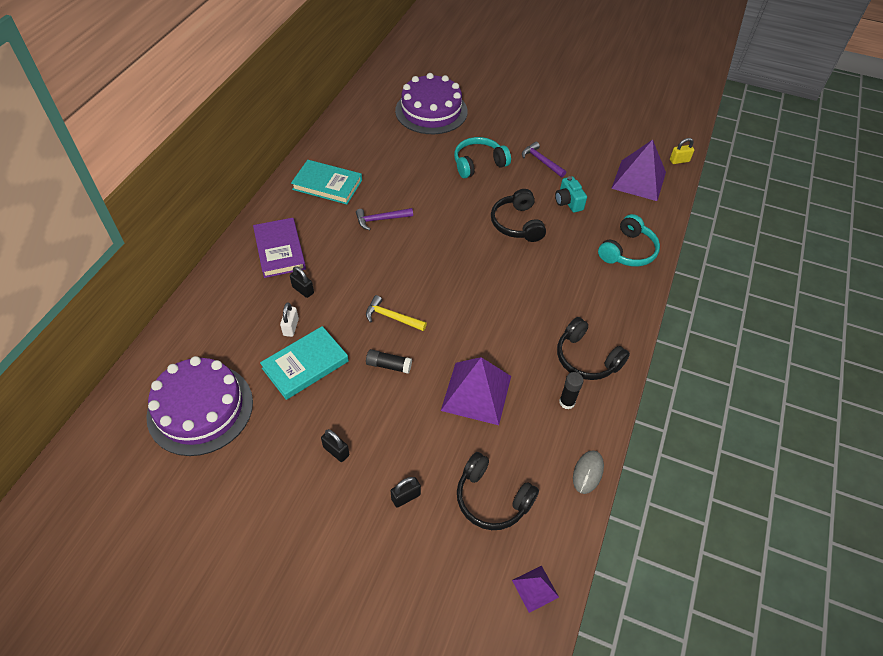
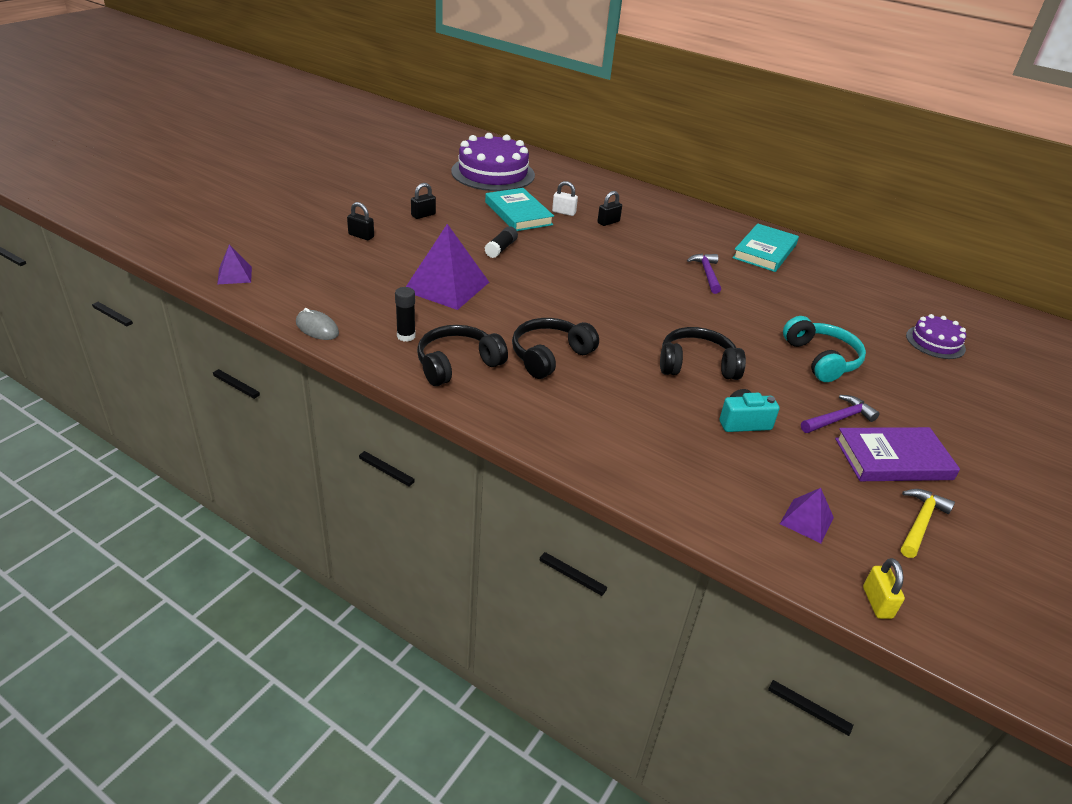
camera: 100 degrees right, 15 degrees down
purple book [253,218,306,278] -> purple book moved to [835,427,960,481]
yellow hammer [366,295,427,331] -> yellow hammer moved to [901,489,955,558]
black padlock [391,477,421,508] -> black padlock turned 45 degrees counterclockwise [347,202,374,240]
purple cake [395,73,468,134] -> purple cake [906,314,966,359], size x0.52
black headphones [457,452,539,530] -> black headphones moved to [512,318,599,379]
turquoise headphones [598,214,660,267] -> none
purple pyramid [611,140,666,201] -> purple pyramid [780,488,834,543], size x0.50

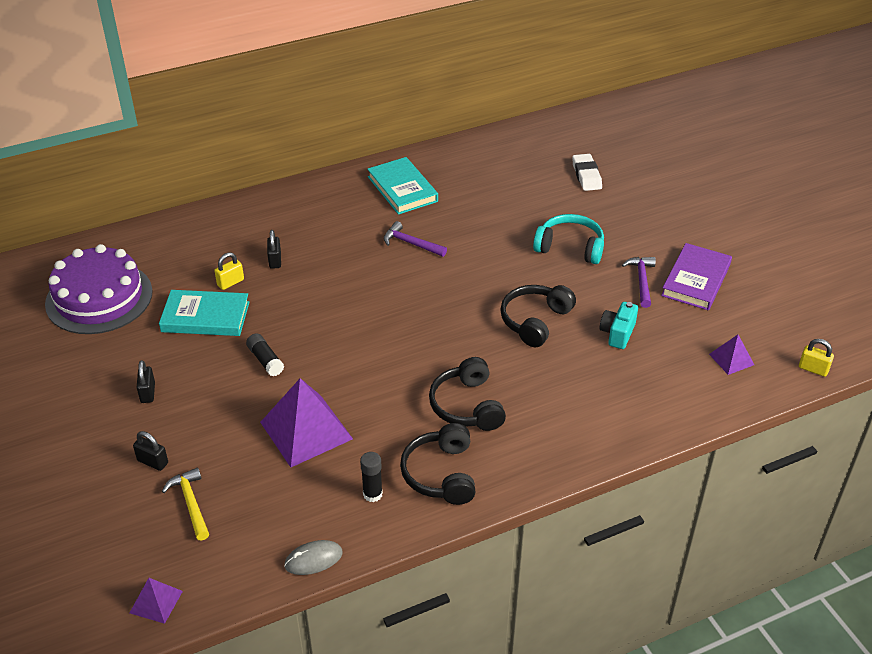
camera: 55 degrees left, 5 degrees up
black padlock [347,202,374,240] -> black padlock turned 60 degrees clockwise [133,431,168,471]
white padlock [552,181,578,216] -> yellow padlock [215,252,244,290]
yellow hammer [901,489,955,558] -> yellow hammer moved to [162,468,209,541]
purple cake [906,314,966,359] -> white eraser [572,154,602,191]

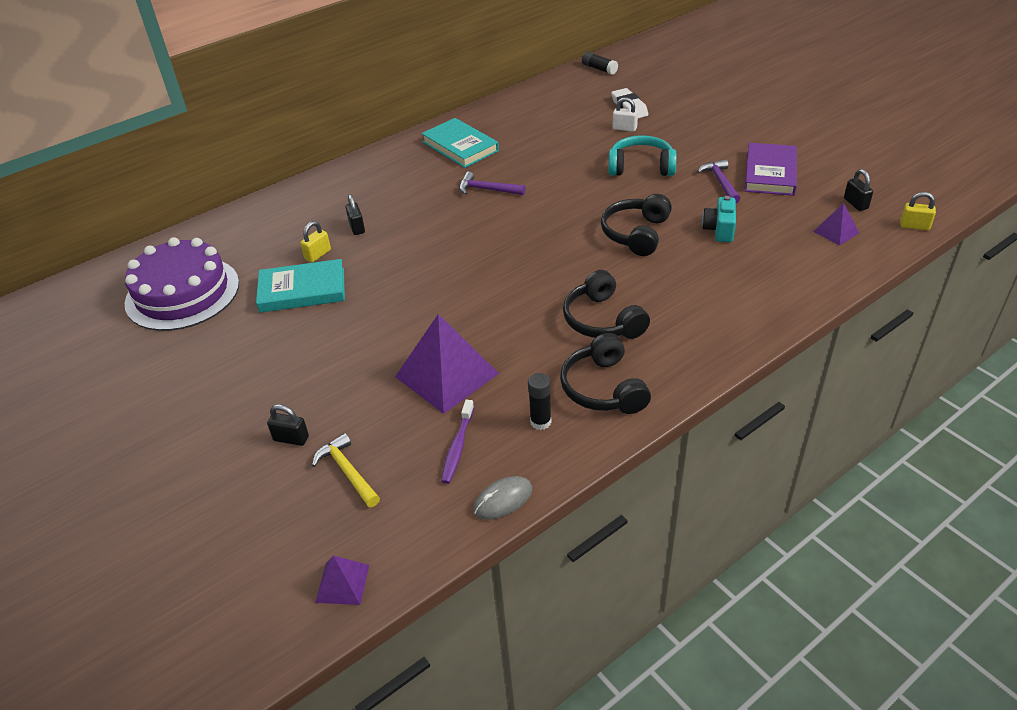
camera: 10 degrees left, 0 degrees up
black padlock [136,360,155,403] -> black padlock moved to [844,169,873,211]
black glue stick [246,333,284,376] -> black glue stick moved to [582,51,618,75]
none -> purple toothbrush [441,400,474,484]
none -> white padlock [612,97,638,132]

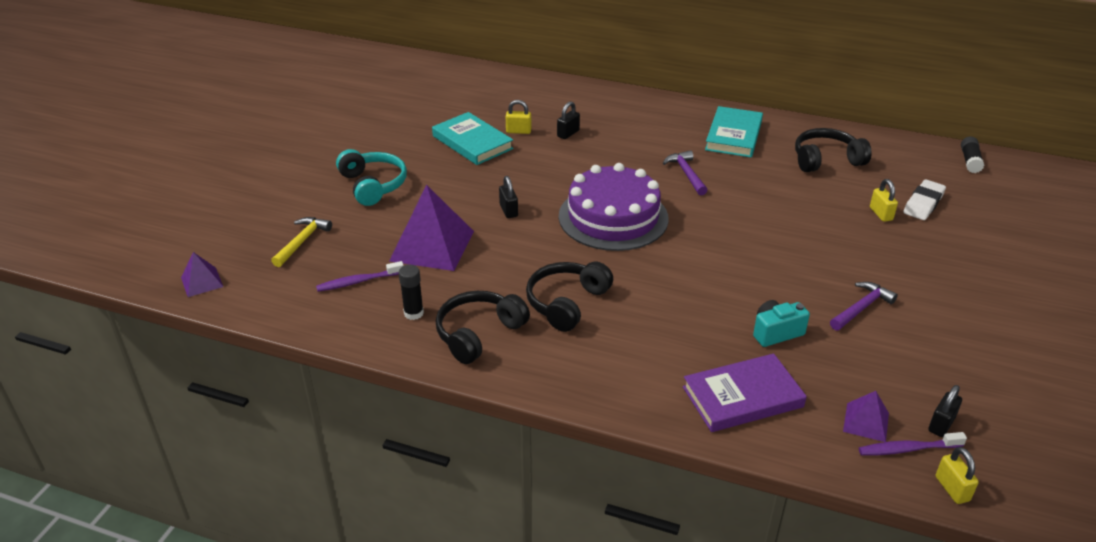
camera: 55 degrees right, 5 degrees down
purple cake [125,237,239,331] -> purple cake moved to [559,163,669,251]
black padlock [267,404,309,446] -> black padlock moved to [499,176,518,218]
grey mouse [473,476,532,520] -> none
black headphones [601,194,672,256] -> black headphones moved to [795,128,872,172]
turquoise headphones [608,135,677,176] -> turquoise headphones moved to [336,149,407,206]
white padlock [612,97,638,132] -> yellow padlock [870,179,898,222]
purple book [745,143,797,196] -> purple book moved to [683,353,807,432]
none -> purple toothbrush [859,432,967,456]

